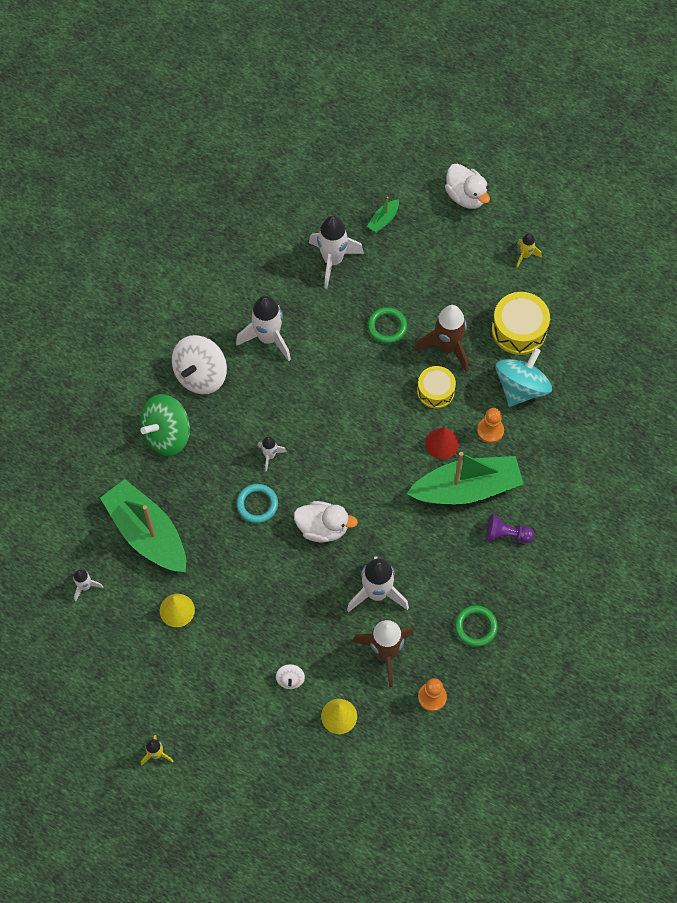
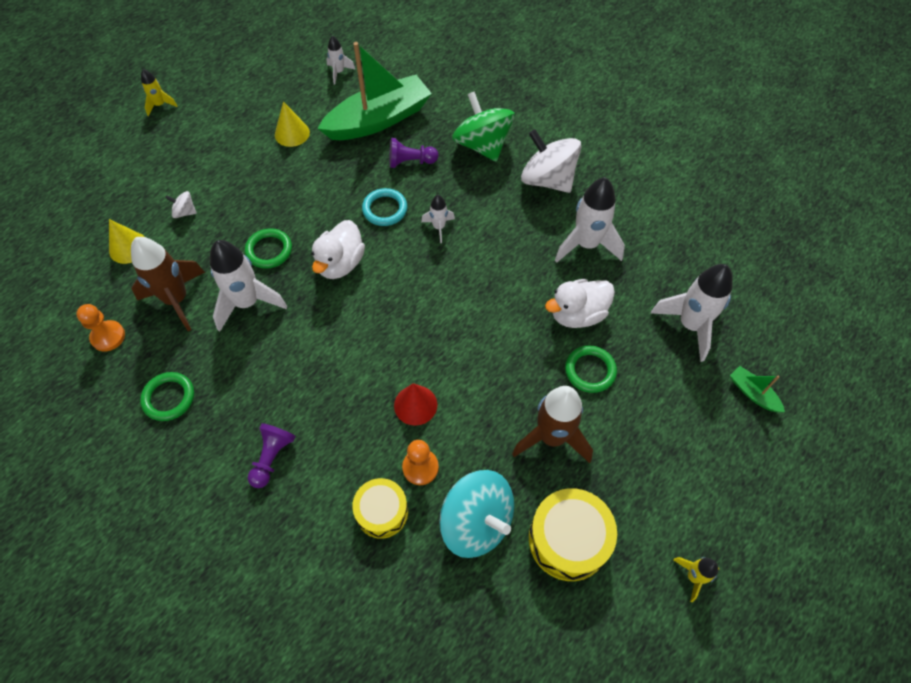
camera: 100 degrees right, 5 degrees down
green boat [406,452,524,504] -> none
yellow drum [417,366,456,408] -> yellow drum moved to [352,478,408,539]
white duck [445,163,490,209] -> white duck moved to [545,279,615,328]
none -> green ring [245,228,292,269]
none -> purple pawn [390,138,438,168]

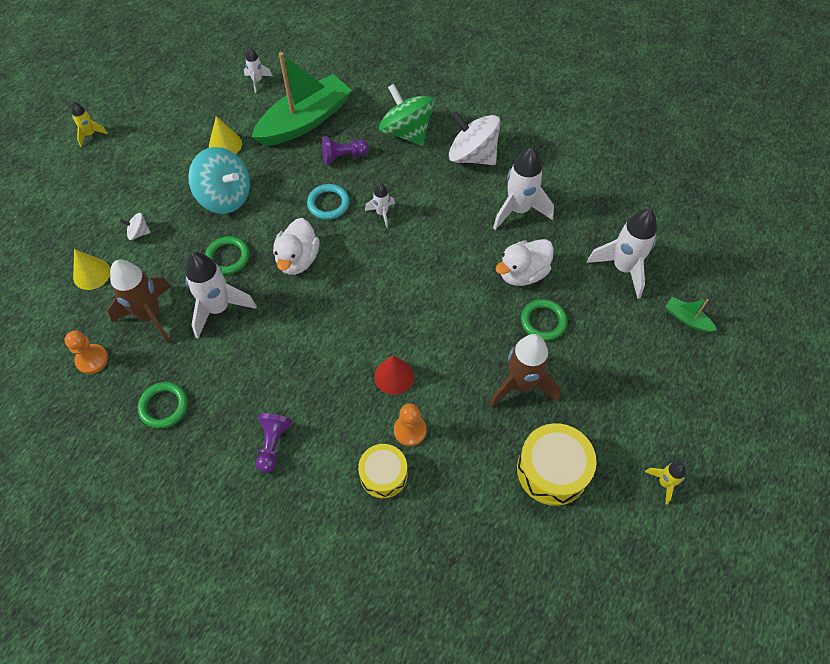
camera: 10 degrees left, 0 degrees up
turquoise spinning top [439,470,514,558] -> turquoise spinning top moved to [188,147,250,214]

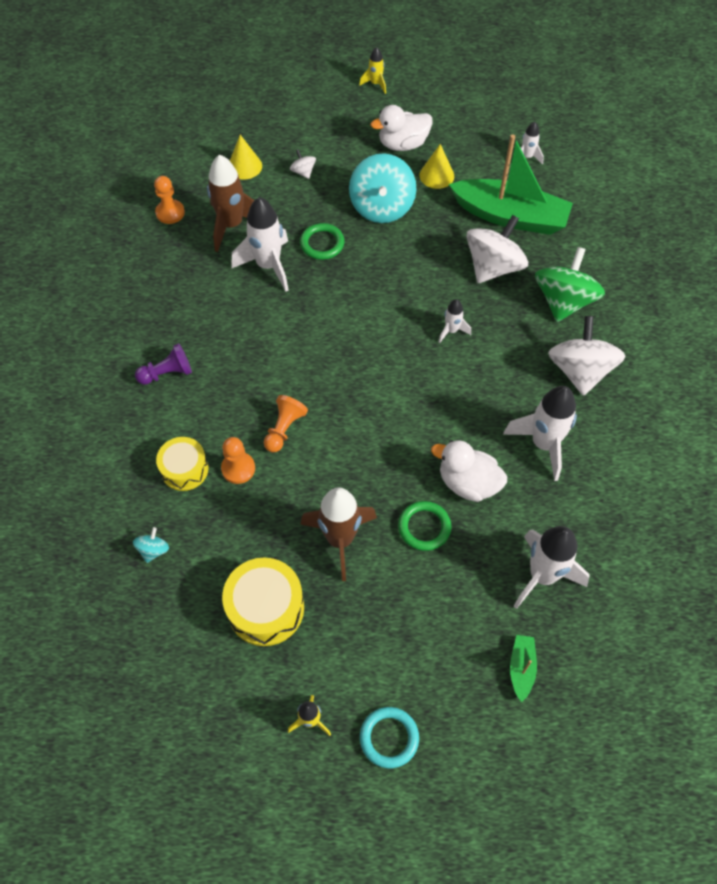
camera: 60 degrees right, 0 degrees up
green ring [138,382,188,428] -> none
white duck [273,218,319,275] -> white duck moved to [370,105,433,151]
turquoise ring [307,184,350,220] -> turquoise ring moved to [360,707,419,768]
purple pawn [322,136,369,164] -> white spinning top [466,215,528,283]
red cone [374,355,414,395] -> orange pawn [264,395,308,452]
none -> turquoise spinning top [133,527,169,563]

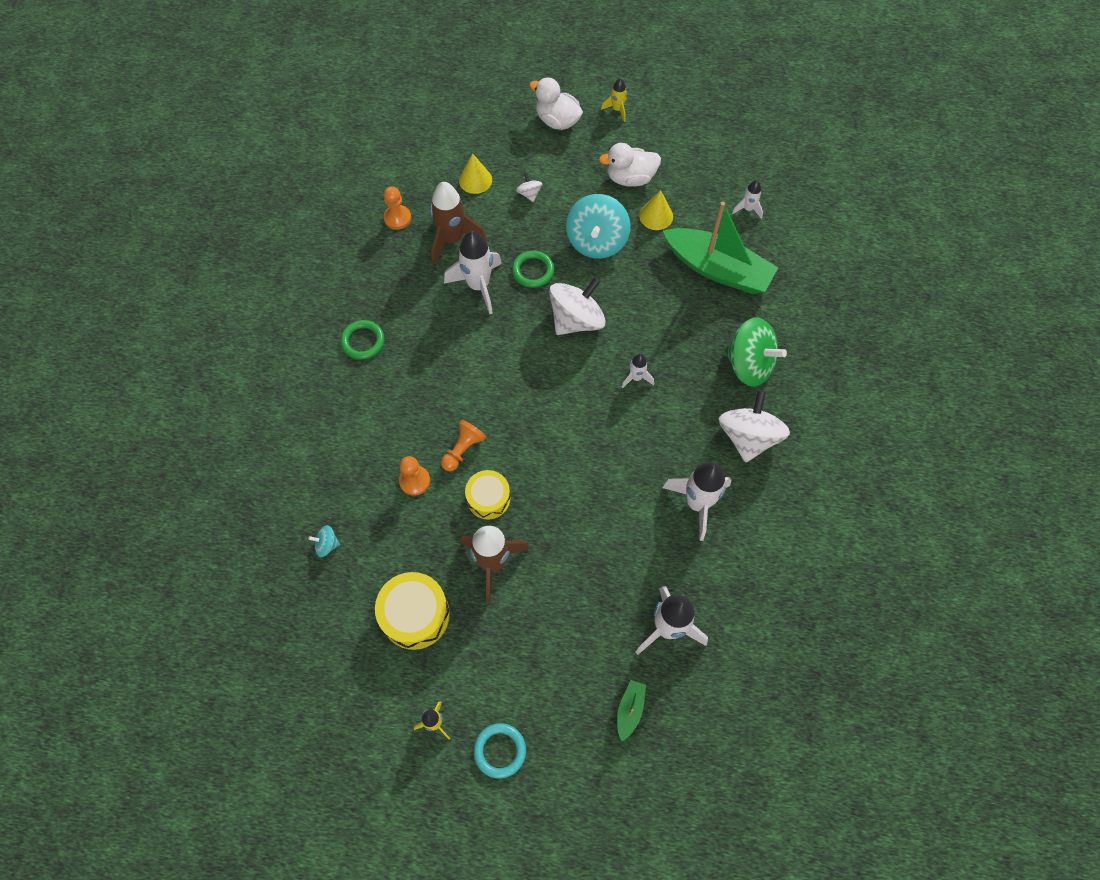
camera: 10 degrees right, 5 degrees up
turquoise spinning top [133,527,169,563] -> turquoise spinning top turned 120 degrees counterclockwise [308,525,340,557]
purple pawn [135,343,192,385] -> none
yellow drum [156,437,209,491] -> yellow drum moved to [465,470,510,519]
green ring [398,501,451,551] -> green ring moved to [340,320,385,360]
white duck [431,440,507,502] -> white duck moved to [529,78,583,130]
white spinning top [466,215,528,283] -> white spinning top moved to [549,277,605,335]
green spinning top [535,247,605,322] -> green spinning top turned 90 degrees clockwise [725,317,787,387]

